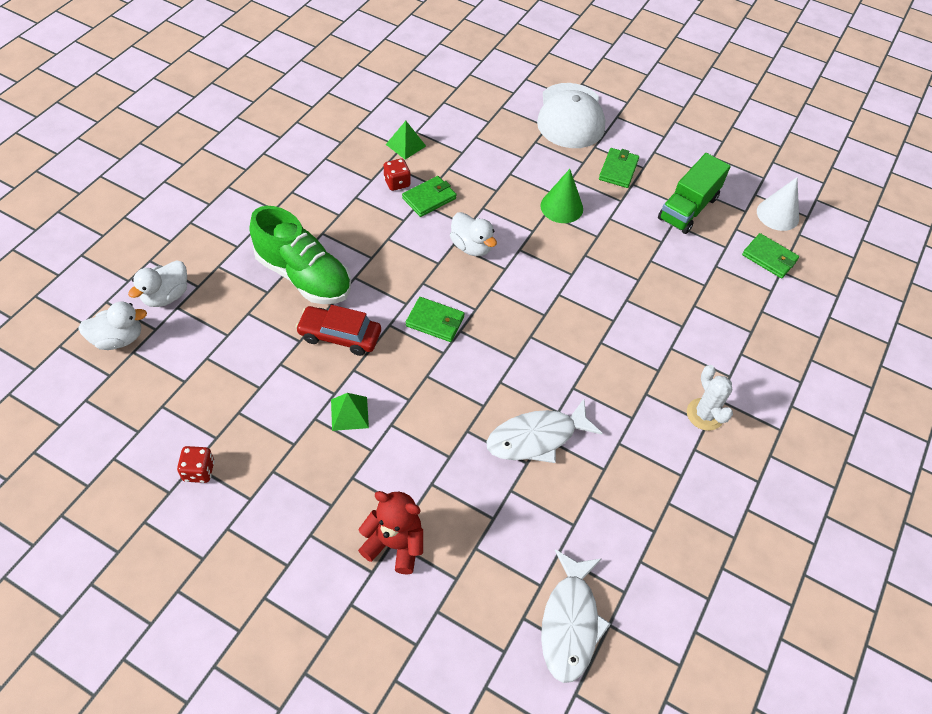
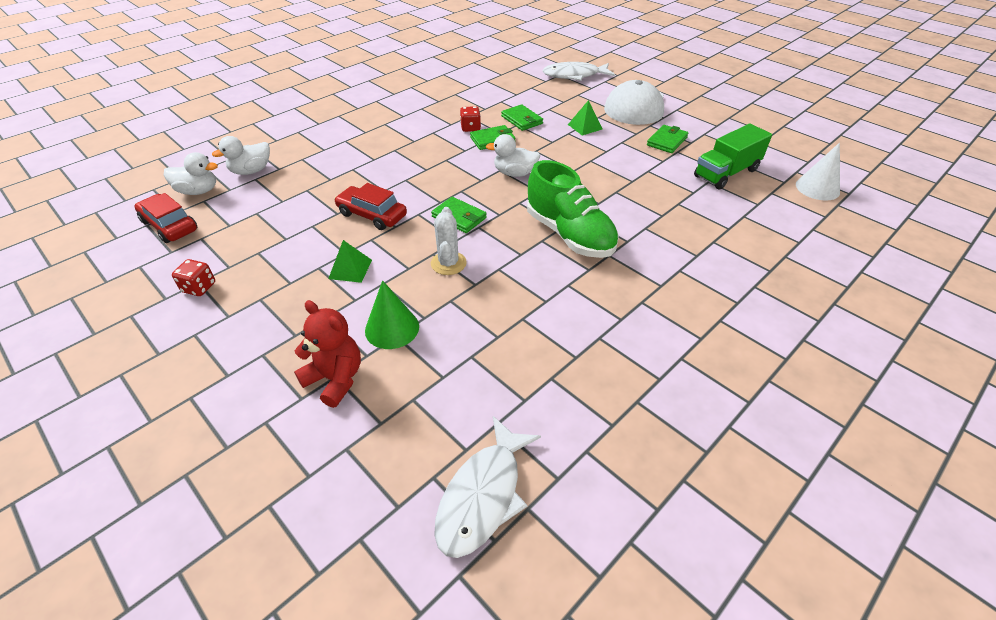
camera: 20 degrees right, 10 degrees down
green shoe [249,206,351,304] -> green shoe moved to [527,160,619,258]
green pyramid [386,121,426,160] -> green pyramid moved to [568,100,602,136]
white duck [450,212,497,256] -> white duck turned 120 degrees clockwise [486,134,540,177]
white fish [486,399,603,463] -> white fish moved to [543,62,615,81]
green cone [540,169,583,223] -> green cone moved to [365,280,419,349]
white cactus [687,365,733,431] -> white cactus moved to [431,207,467,275]
green wallet [742,233,799,279] -> green wallet moved to [501,104,543,131]
none -> red car [134,193,198,243]

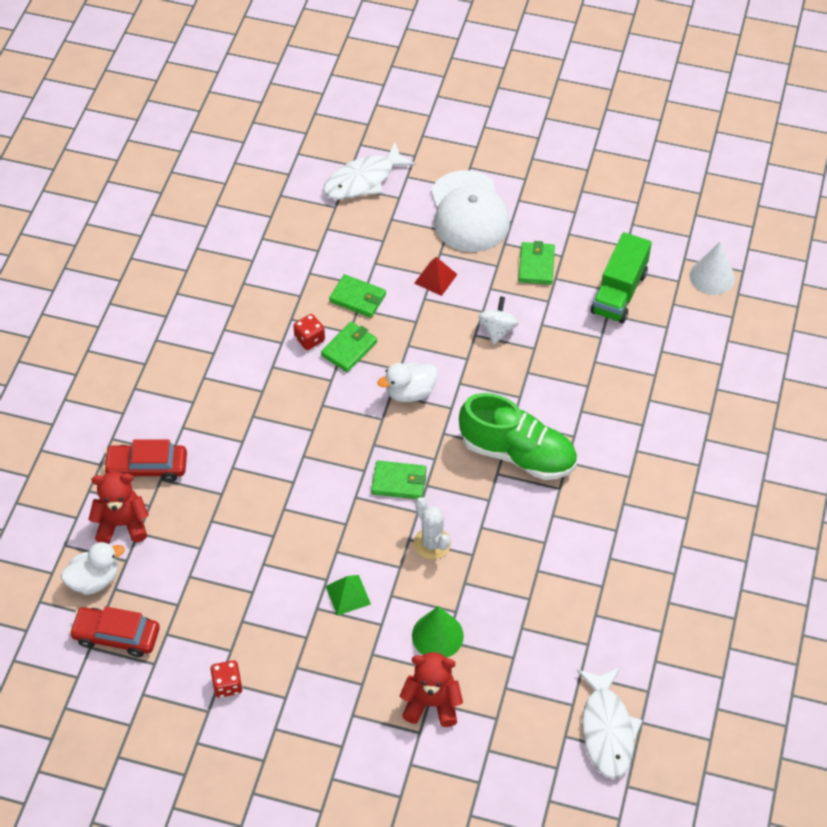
camera: 30 degrees left, 10 degrees up
white duck [212,136,270,175] -> red teddy bear [88,471,149,544]
red car [334,183,407,230] -> red car moved to [103,439,187,482]
green pyramid [568,100,602,136] -> red pyramid [415,257,458,296]
none -> white spinning top [478,296,518,344]

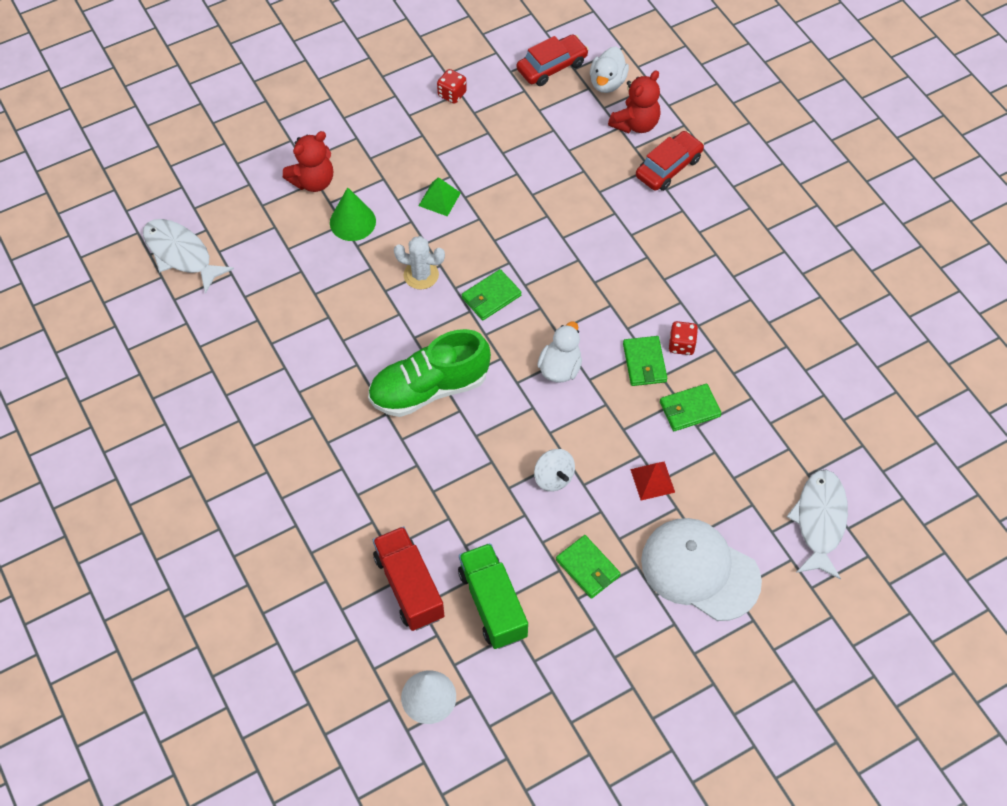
camera: 135 degrees right, 5 degrees up
none -> red truck [373,526,444,631]

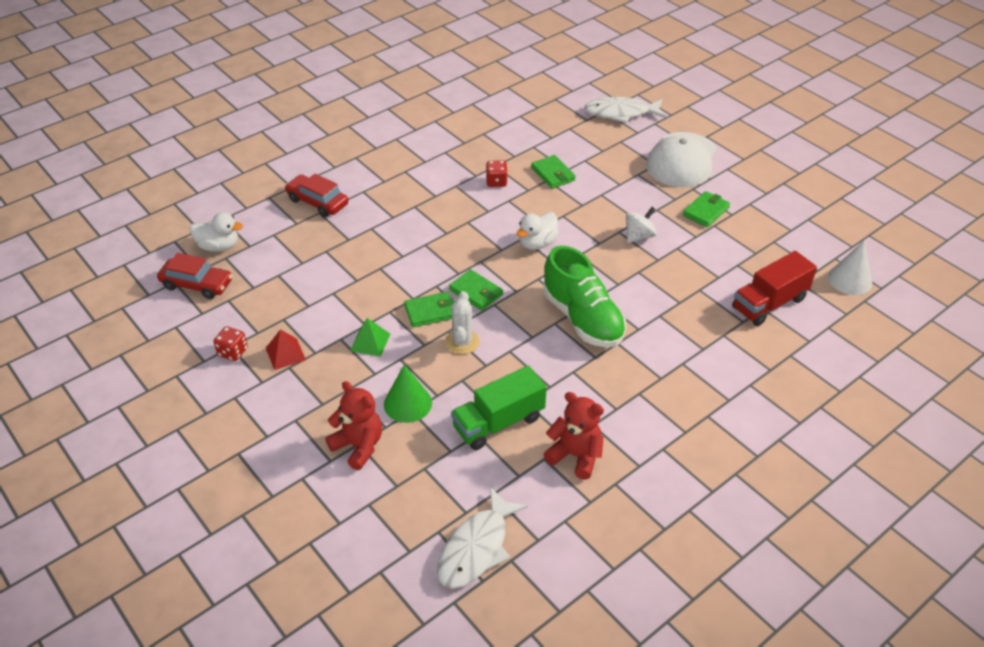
camera: 100 degrees left, 15 degrees down
green truck [458,543,528,649] -> green truck moved to [451,366,547,450]
red car [517,34,589,86] -> red car turned 150 degrees clockwise [157,253,232,299]
white duck [537,322,582,382] -> white duck turned 60 degrees counterclockwise [517,212,559,250]
red teddy bear [608,70,661,133] -> red teddy bear moved to [543,392,604,480]
green wallet [623,336,667,386] -> green wallet moved to [404,292,454,327]
red pyramid [630,461,675,501] -> red pyramid moved to [266,329,306,370]

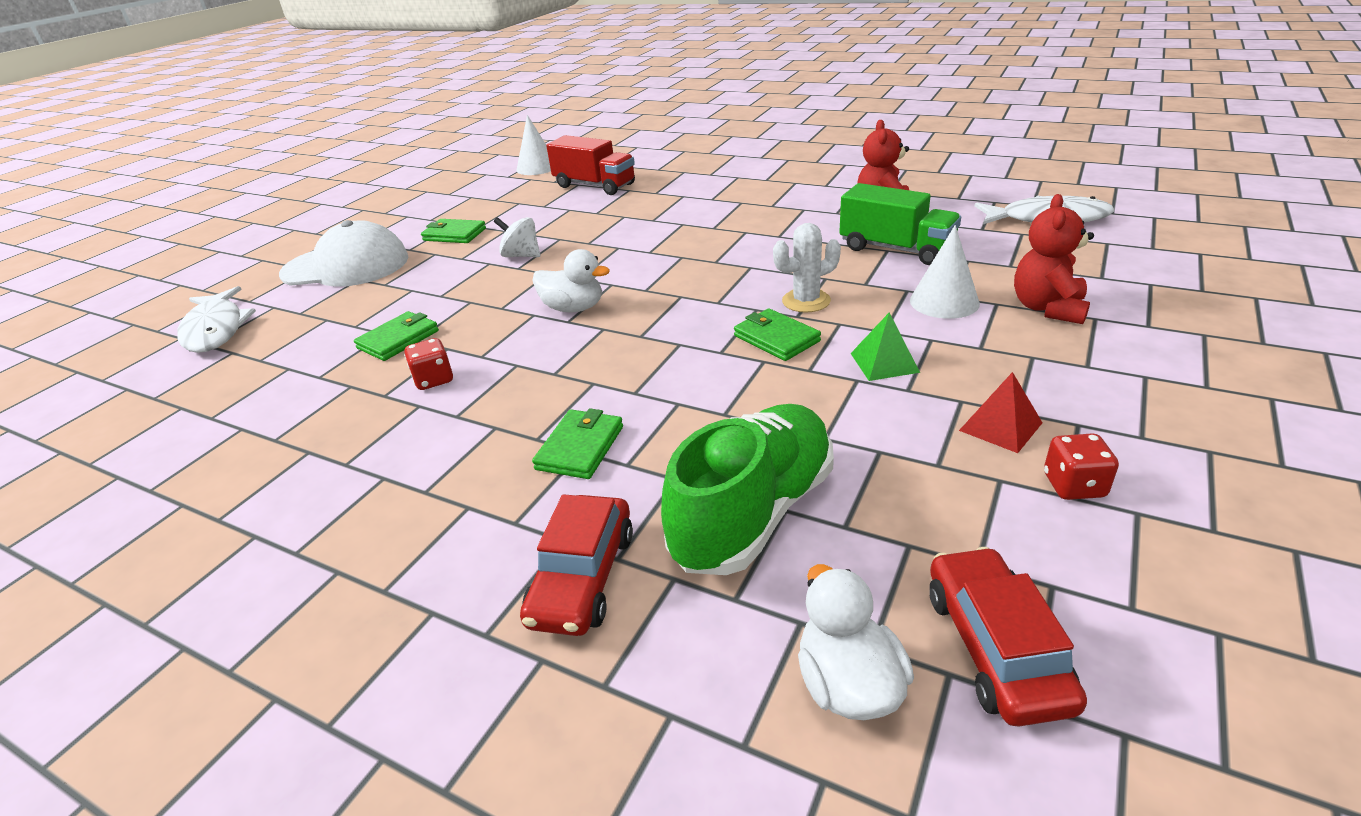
camera: 110 degrees left, 10 degrees down
green cone [384,364,432,423] -> white cone [910,225,980,319]
green wallet [449,269,503,311] -> green wallet moved to [532,408,623,479]
green shoe [543,246,626,348] -> green shoe moved to [661,404,834,575]

